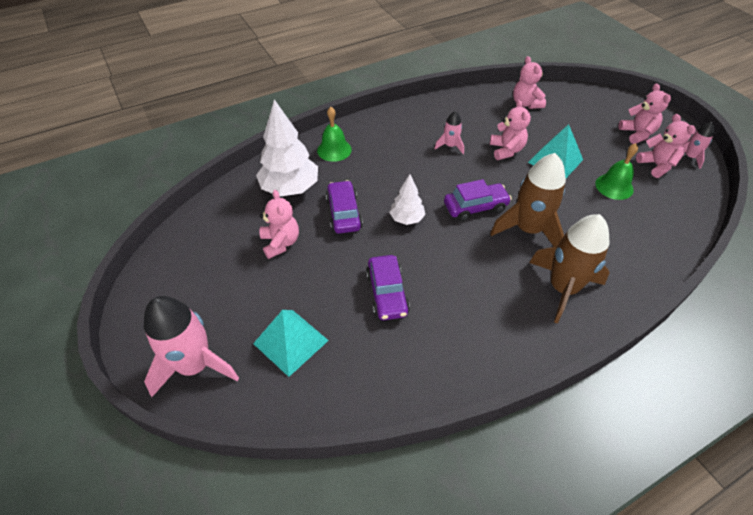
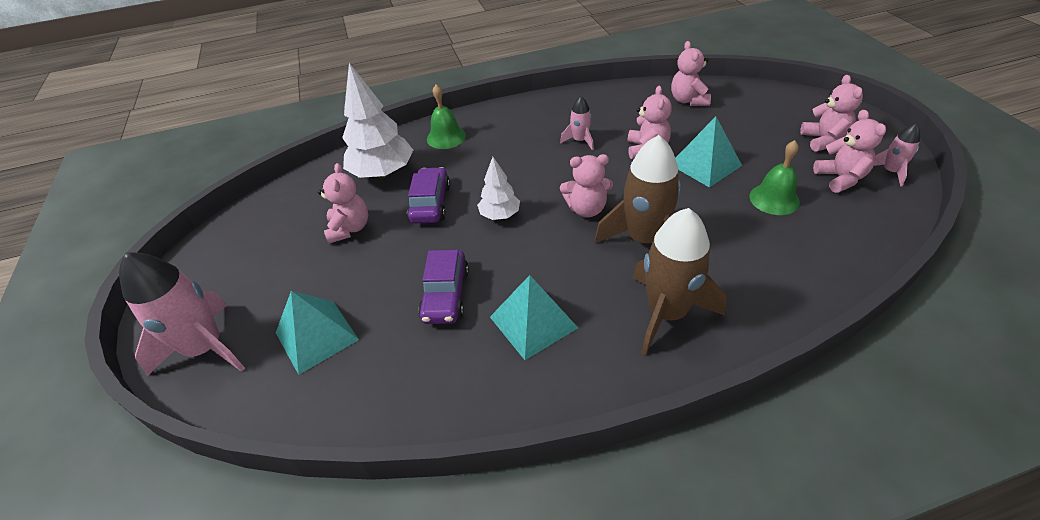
camera: 15 degrees right, 5 degrees down
purple car [444,179,512,221] -> pink teddy bear [560,154,613,217]
none -> turquoise pyramid [490,275,578,360]

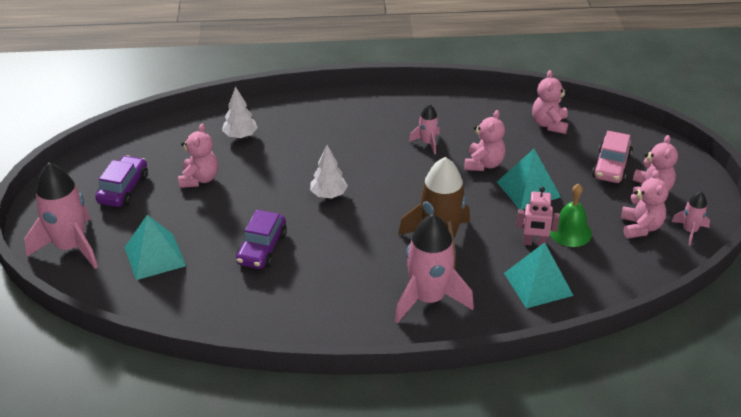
camera: 10 degrees right, 5 degrees down
white tree [342,63,413,178] -> white tree [222,86,258,139], size x0.56
purple car [407,167,450,224] -> purple car moved to [95,155,148,207]
green bell [427,84,466,149] -> none
turquoise pyramid [490,275,578,360] -> turquoise pyramid moved to [504,242,574,309]
pink teddy bear [560,154,613,217] -> none
brown rocket [633,208,727,355] -> pink rocket [395,214,474,323]
none -> pink robot [516,187,560,246]
none -> pink car [592,131,632,183]

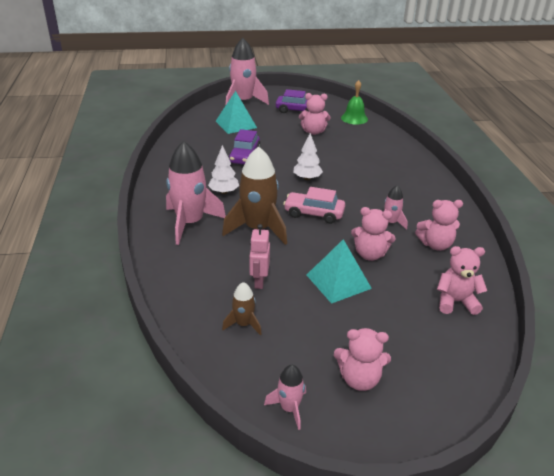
camera: 85 degrees right, 5 degrees down
white tree [222,86,258,139] -> white tree moved to [208,145,239,194]
purple car [236,210,287,269] -> purple car turned 90 degrees counterclockwise [228,129,261,164]
turquoise pyramid [504,242,574,309] -> none
green bell [550,184,592,247] -> green bell moved to [341,80,368,124]
pink car [592,131,632,183] -> pink car moved to [283,187,345,224]
pink teddy bear [621,170,668,238] -> pink teddy bear moved to [415,200,463,251]
none -> brown rocket [222,282,262,336]

